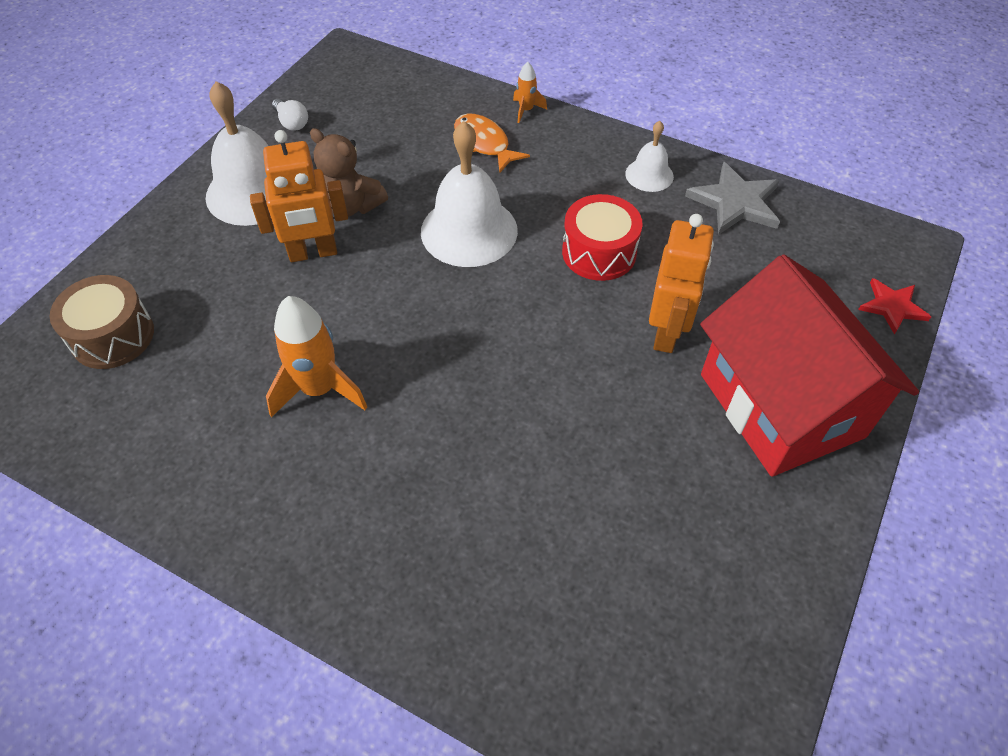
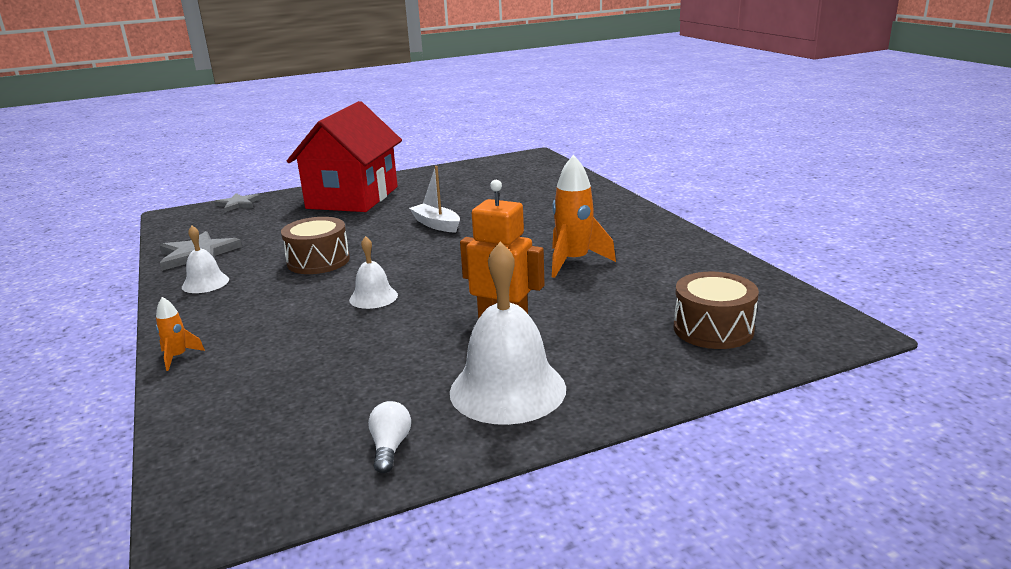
camera: 140 degrees left, 30 degrees down
brown teddy bear [310,128,388,217] -> none
white bell [421,121,518,267] -> white bell [349,236,398,309], size x0.52
orange fish [454,114,530,173] -> none
red drum [562,194,643,281] -> brown drum [281,217,350,274]
orange robot [649,214,714,353] -> none
red star [858,278,931,335] -> grey star [215,193,260,212]
none -> white boat [409,166,460,232]

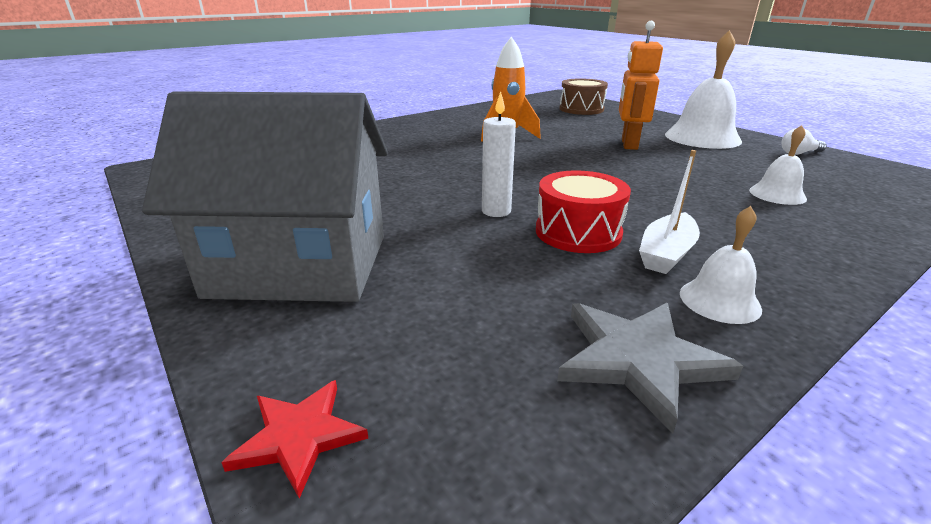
camera: 105 degrees left, 5 degrees up
orange rocket [156,297,205,371] -> none
grey star [215,193,260,212] -> red star [221,380,368,499]
brown drum [281,217,350,274] -> red drum [536,170,631,253]
red house [287,101,402,212] -> grey house [142,91,388,302]
white bell [349,236,398,309] -> white bell moved to [749,125,807,205]
white boat [409,166,460,232] -> white boat moved to [639,150,700,274]
none -> white candle [482,91,516,217]

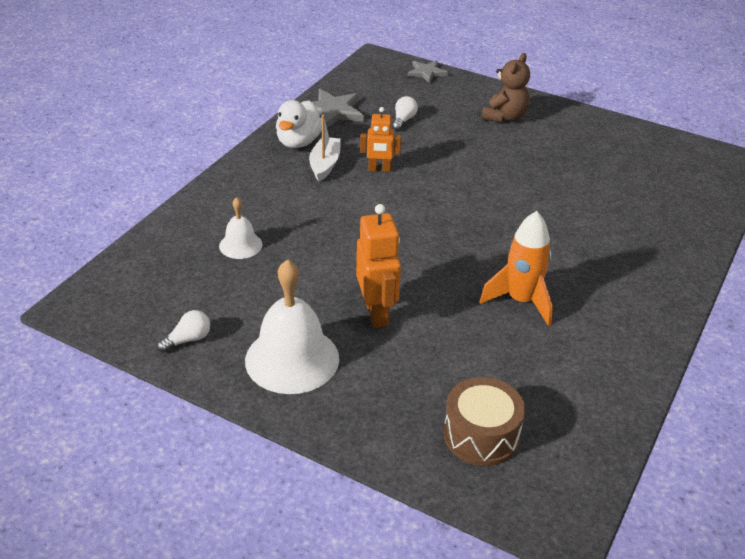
camera: 155 degrees right, 10 degrees up
grey house [142,91,388,302] -> brown teddy bear [482,53,530,123]
red star [221,380,368,499] -> grey star [407,60,449,84]
white candle [482,91,516,217] -> none
red drum [536,170,631,253] -> orange robot [360,107,401,172]
white bell [680,206,762,324] -> white duck [276,100,322,148]
none -> white light bulb [392,96,418,131]

